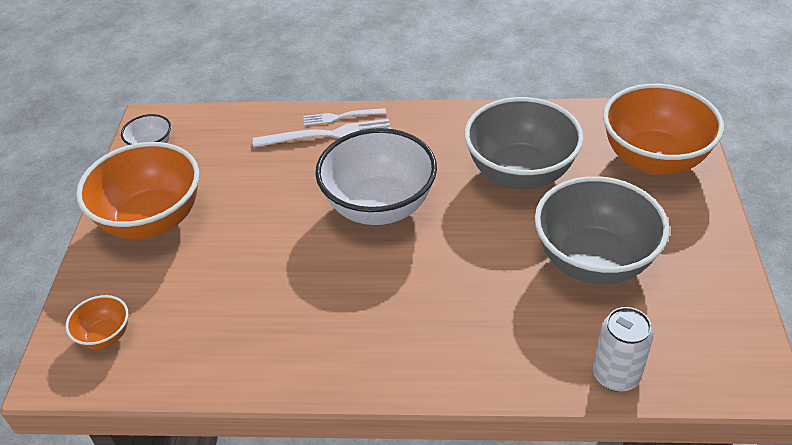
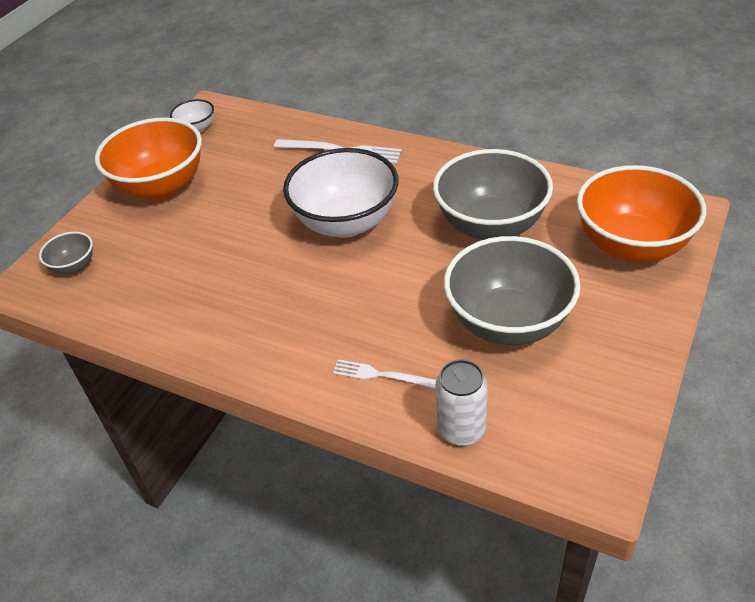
camera: 25 degrees right, 0 degrees up
orange bowl [66,295,128,349] -> grey bowl [39,232,93,274]
white fork [304,108,386,126] -> white fork moved to [333,359,436,389]

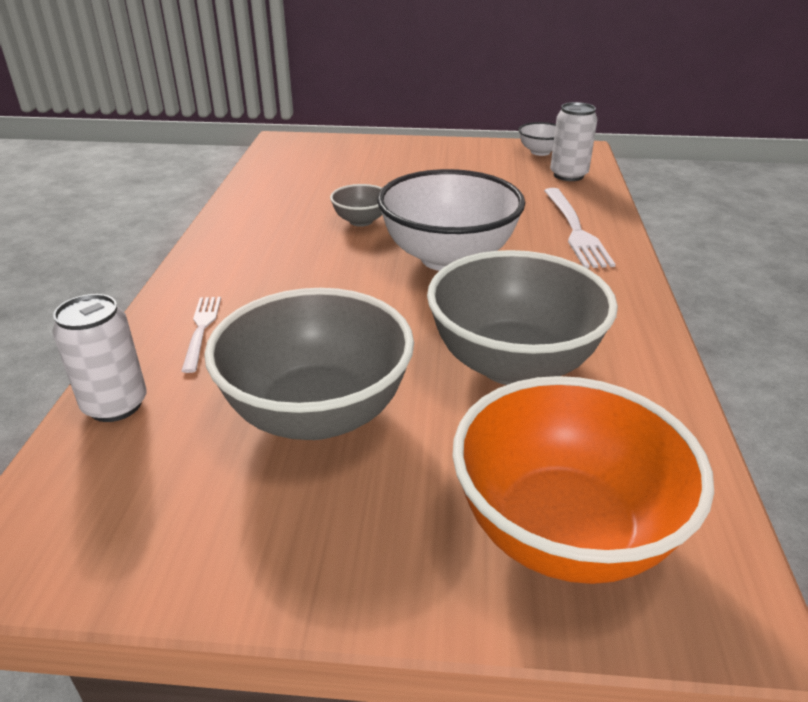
camera: 65 degrees right, 10 degrees down
grey bowl [39,232,93,274] -> grey bowl moved to [330,184,382,227]
orange bowl [95,118,202,200] -> none
none -> white can [550,102,598,181]

